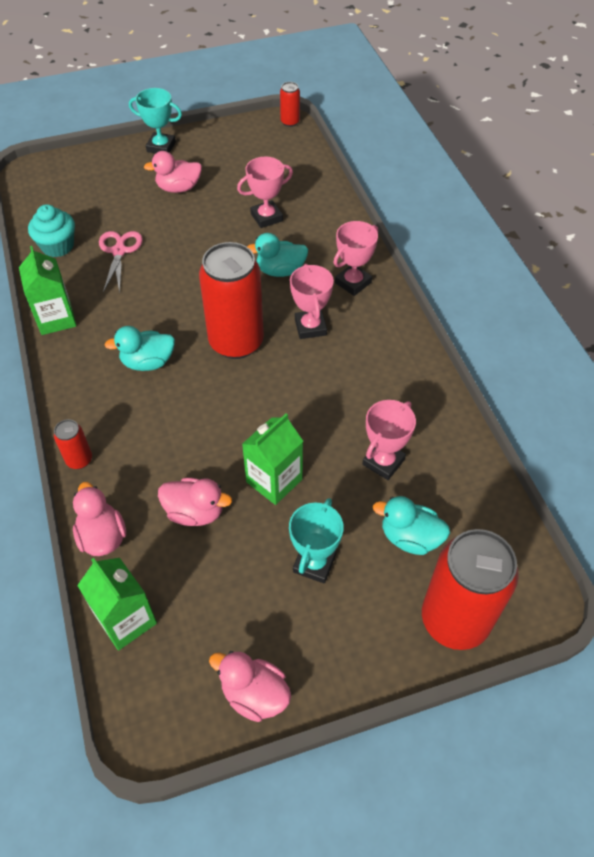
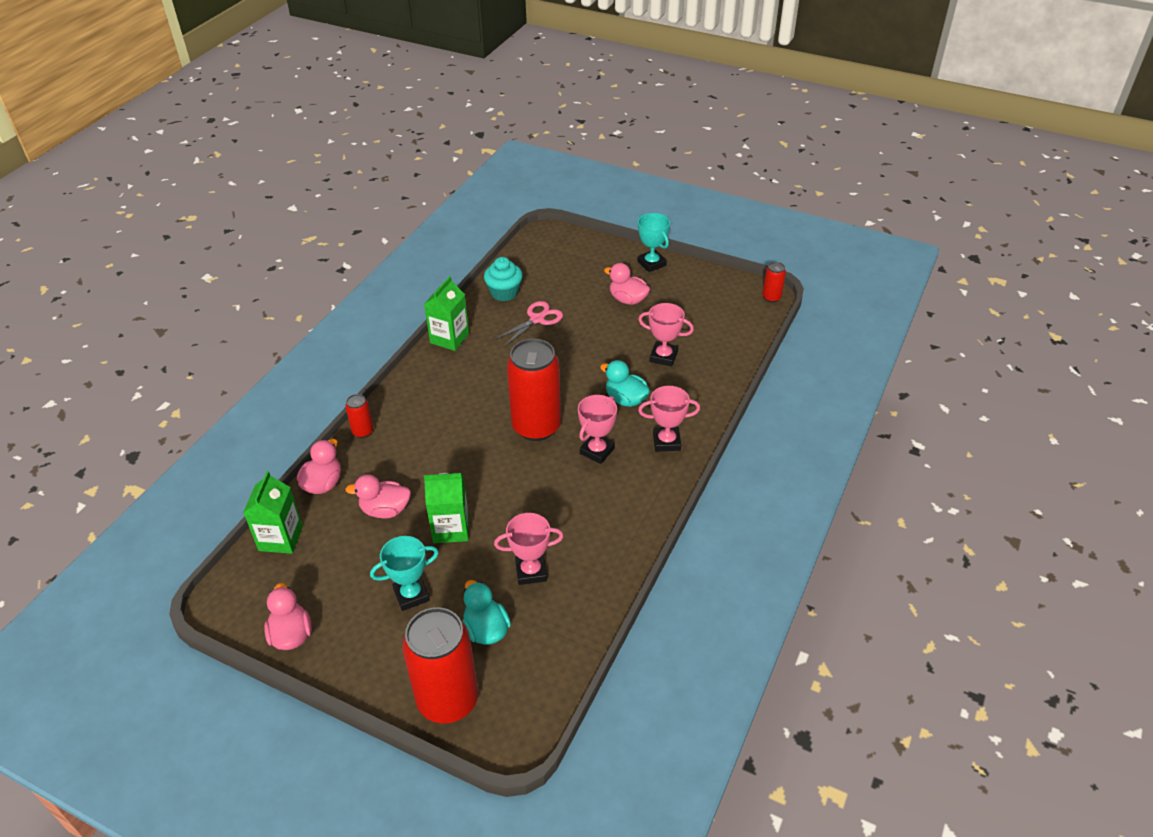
camera: 45 degrees right, 10 degrees down
turquoise duck [104,326,175,371] -> none
pink duck [158,478,232,526] -> pink duck turned 120 degrees clockwise [345,474,411,519]

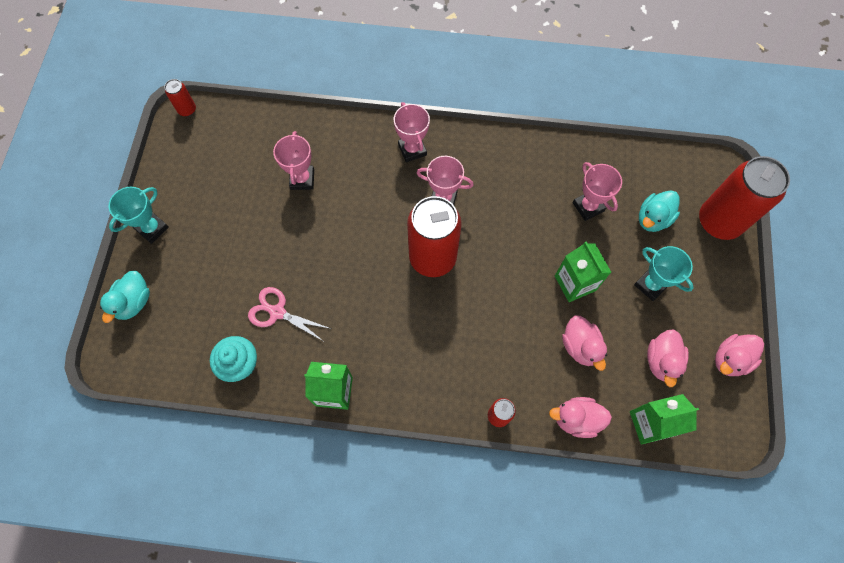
camera: 110 degrees left, 25 degrees up
turquoise duck [600,360,650,407] -> turquoise duck moved to [100,271,150,323]
pink duck [604,263,650,305] -> pink duck moved to [647,329,689,387]

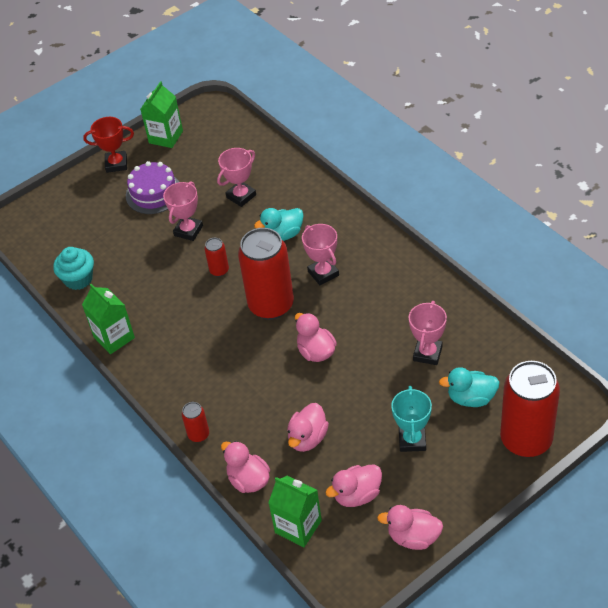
camera: 50 degrees right, 20 degrees down
turquoise duck [100,271,150,323] -> turquoise duck moved to [254,208,304,241]
turquoise trophy [109,187,169,244] -> red trophy [83,117,134,173]
red can [164,79,196,117] -> red can moved to [204,238,229,277]
pink scissors [248,287,331,341] -> none
pink trophy [394,102,430,162] -> pink trophy moved to [163,181,203,241]
green carton [555,241,611,302] -> green carton moved to [140,81,183,148]
none -> purple cake [126,161,179,214]
none -> pink duck [295,313,337,362]

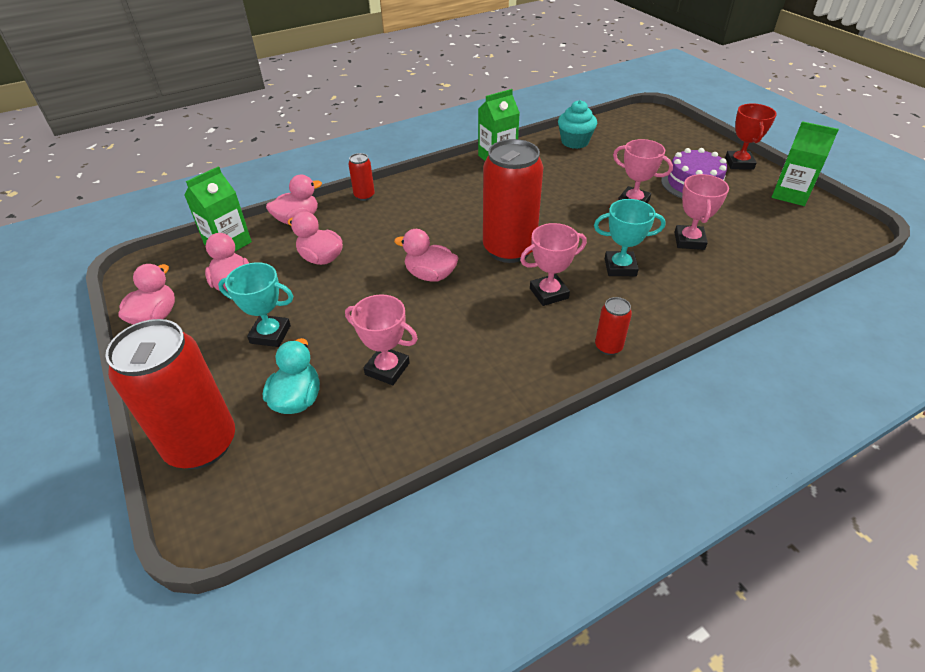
camera: 95 degrees right, 5 degrees down
red can [204,238,229,277] -> red can moved to [595,297,632,355]
pink trophy [217,148,256,207] -> pink trophy turned 45 degrees clockwise [675,174,729,250]
turquoise duck [254,208,304,241] -> turquoise trophy [594,199,666,276]
pink duck [295,313,337,362] -> pink duck turned 135 degrees counterclockwise [394,229,459,282]

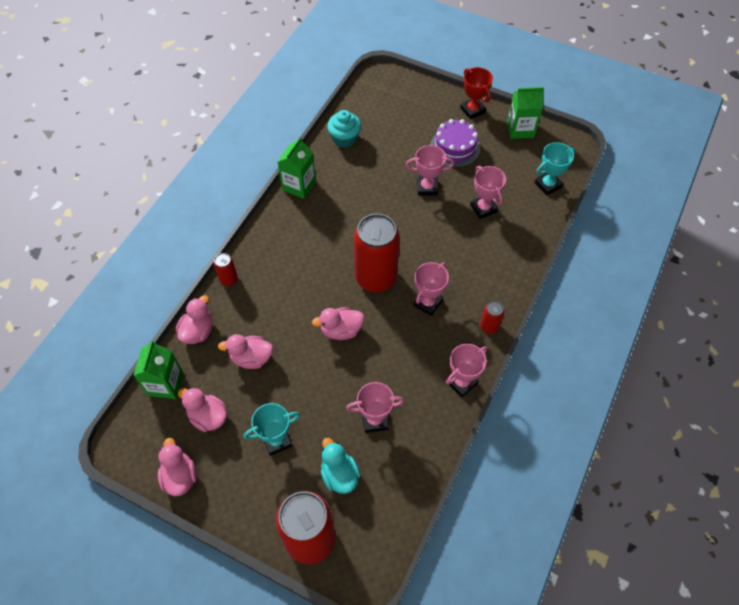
camera: 35 degrees left, 15 degrees up
turquoise trophy [594,199,666,276] -> turquoise trophy moved to [535,142,575,195]
none -> pink trophy [446,344,487,398]

